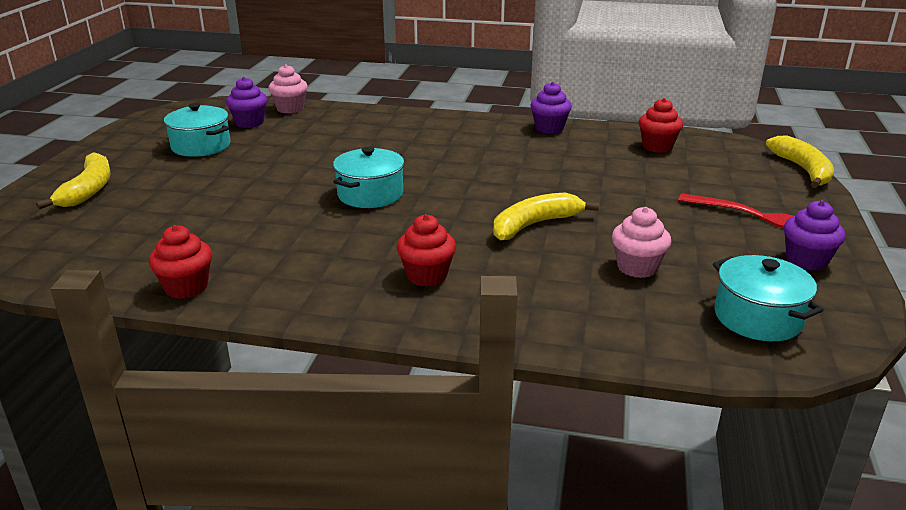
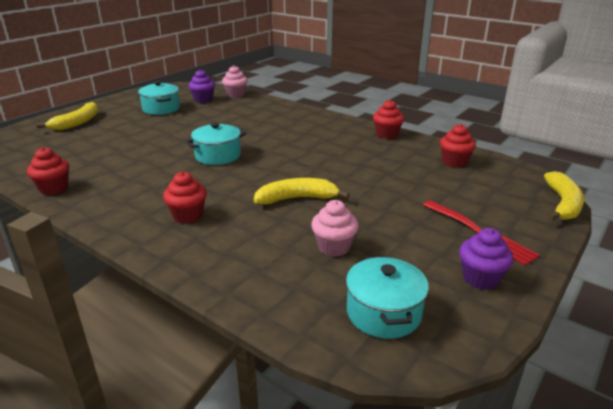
camera: 25 degrees right, 0 degrees up
purple cupcake [530,82,572,134] -> red cupcake [373,100,404,139]

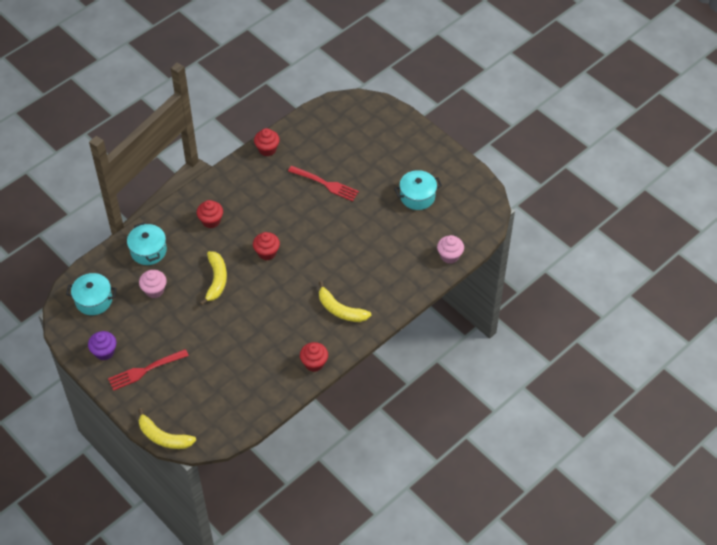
camera: 100 degrees right, 25 degrees up
yellow banana [36,102,99,130] -> yellow banana moved to [319,281,371,322]
turquoise pot [185,122,247,165] -> turquoise pot moved to [127,222,167,265]
purple cupcake [189,69,215,103] -> none
red cupcake [440,124,476,168] -> red cupcake moved to [253,232,280,260]
none -> red fork [288,166,359,201]

